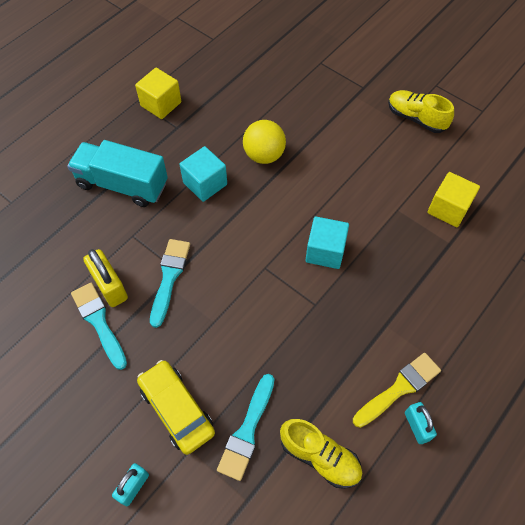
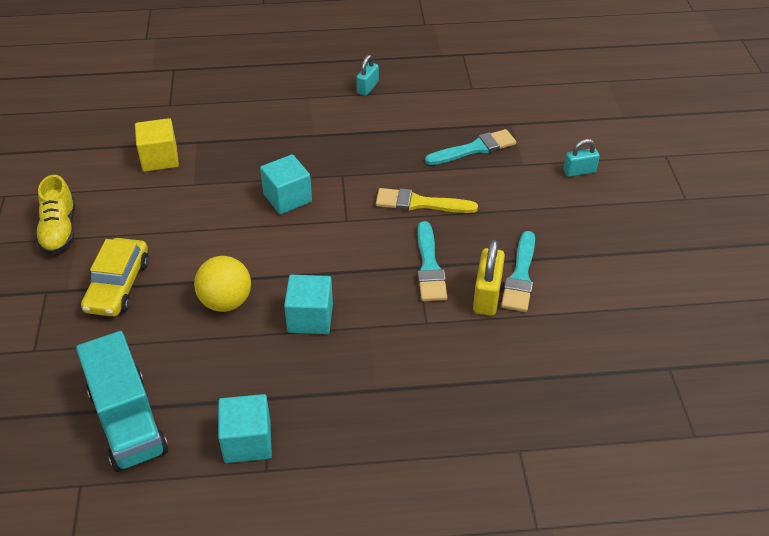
camera: 135 degrees left, 15 degrees down
turquoise truck [67,140,168,207] -> turquoise truck moved to [76,331,168,472]
yellow cube [135,68,181,119] -> turquoise cube [218,394,272,463]
yellow car [137,360,215,455] -> yellow car moved to [81,238,149,317]
turquoise brush [150,239,190,328] -> turquoise brush turned 60 degrees counterclockwise [417,221,447,301]
yellow shoe [280,419,363,489] -> none
yellow brush [353,353,441,428] -> yellow brush moved to [376,188,478,213]

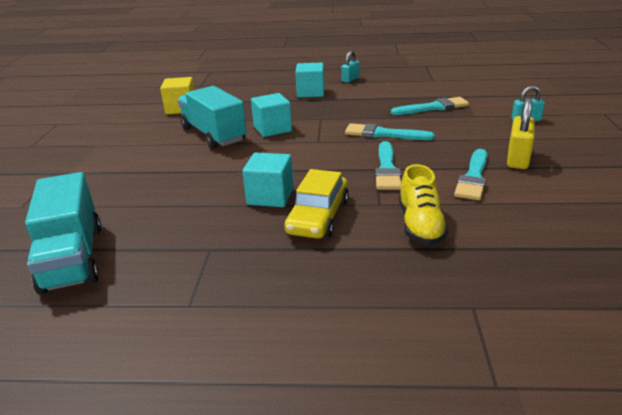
camera: 10 degrees right, 15 degrees down
yellow shoe [35,175,75,255] -> yellow shoe moved to [399,164,449,245]
yellow car [81,238,149,317] -> yellow car moved to [284,169,349,239]
yellow ball [194,256,251,312] -> none
turquoise cube [218,394,272,463] -> turquoise cube moved to [295,63,324,98]
yellow brush [376,188,478,213] -> turquoise brush [345,123,435,140]
yellow padlock [473,240,505,316] -> yellow padlock moved to [507,98,535,169]
none -> turquoise truck [178,86,247,149]

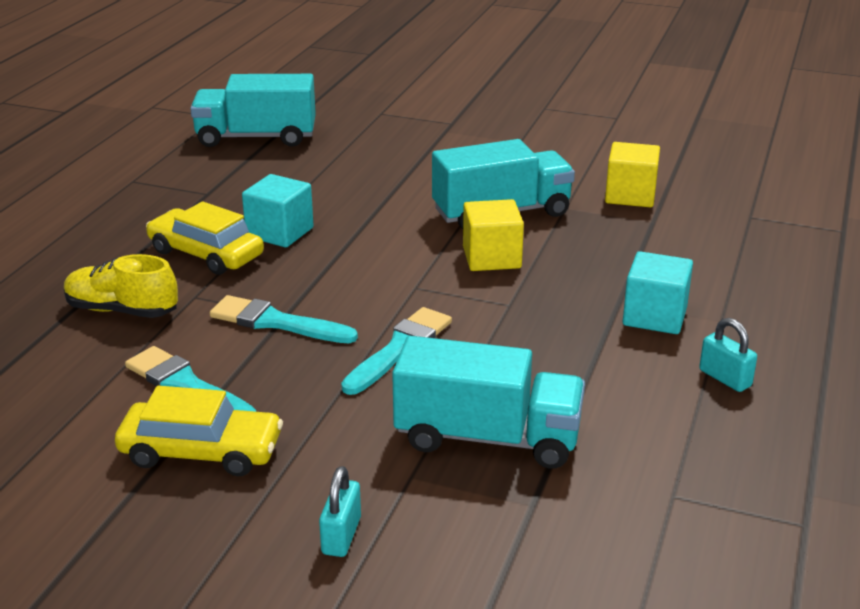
camera: 105 degrees right, 0 degrees up
turquoise cube [251,93,292,137] -> yellow cube [463,199,524,271]
turquoise brush [391,97,469,115] -> turquoise truck [392,336,585,469]
yellow padlock [507,98,535,169] -> yellow car [115,386,283,476]

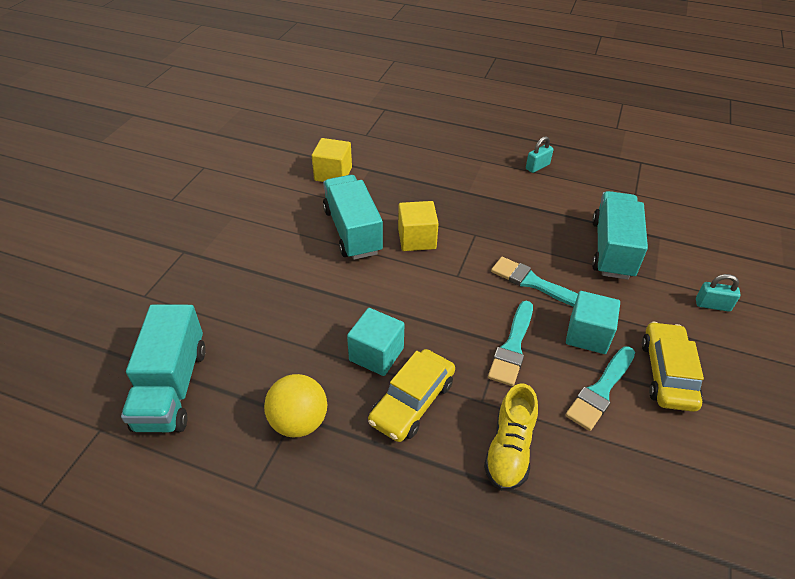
camera: 90 degrees left, 15 degrees up
turquoise cube [623,251,693,334] -> turquoise cube moved to [566,291,620,354]
none -> yellow ball [264,374,327,438]

